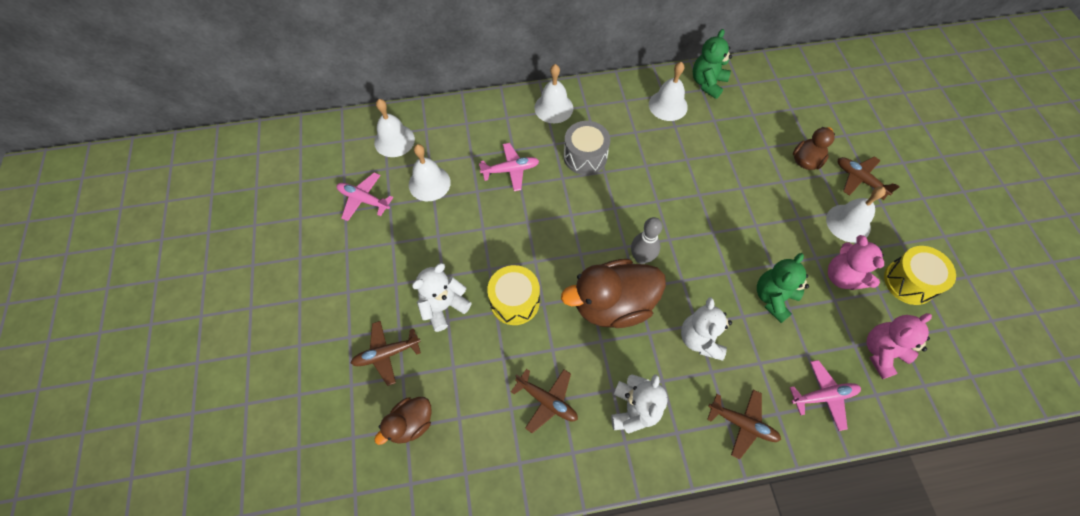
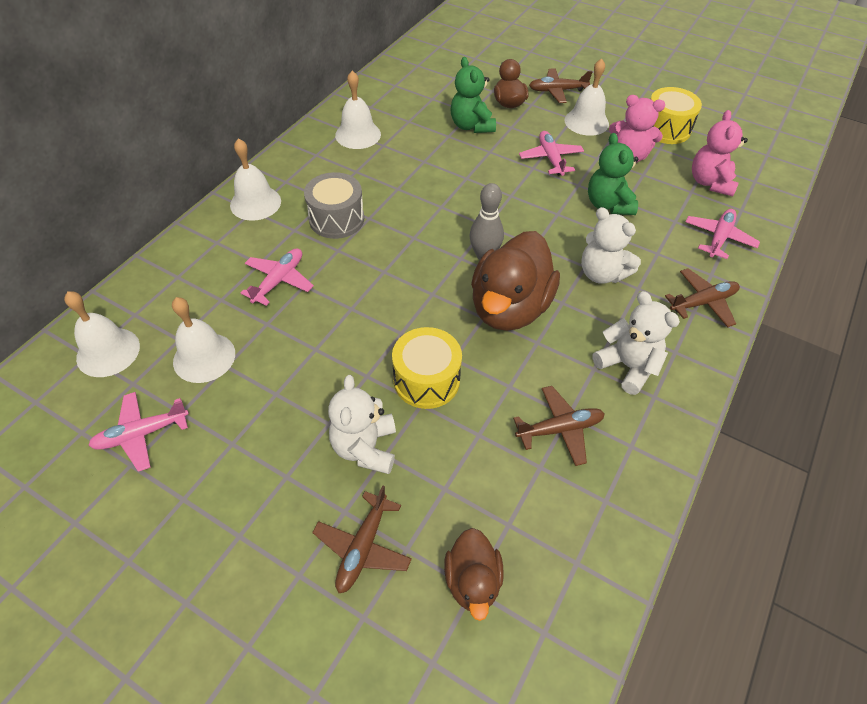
camera: 50 degrees left, 10 degrees down
green teddy bear [693,29,732,99] -> green teddy bear moved to [450,57,496,133]
none -> pink plane [519,131,584,176]

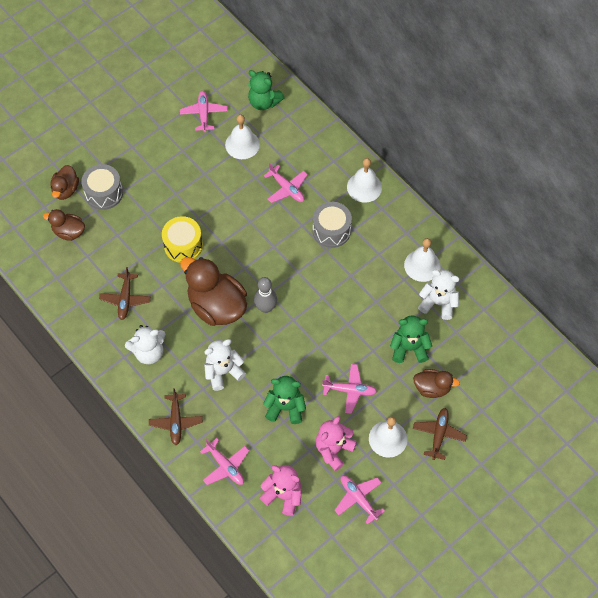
camera: 110 degrees right, 10 degrees up
white bell [64,291,140,377] -> green teddy bear [248,70,285,110]
brown plane [312,485,412,593] -> grey drum [81,164,123,210]
white teddy bear [328,375,396,474] -> white teddy bear moved to [418,270,459,320]
yellow drum [651,87,702,144] -> pink plane [335,475,385,525]
none -> brown duck [50,165,79,200]

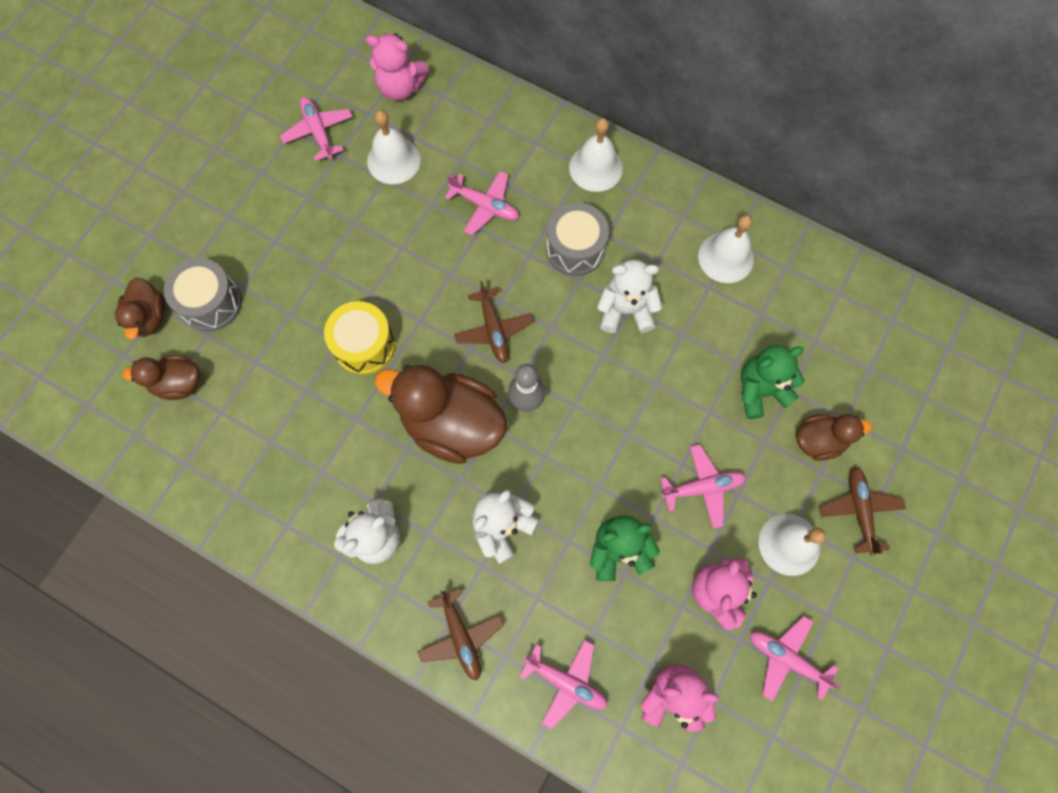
camera: 20 degrees left, 10 degrees up
brown plane [99,267,151,320] -> brown plane moved to [454,281,534,363]
green teddy bear [248,70,285,110] -> pink teddy bear [366,33,429,100]
white teddy bear [418,270,459,320] -> white teddy bear moved to [597,260,662,333]

